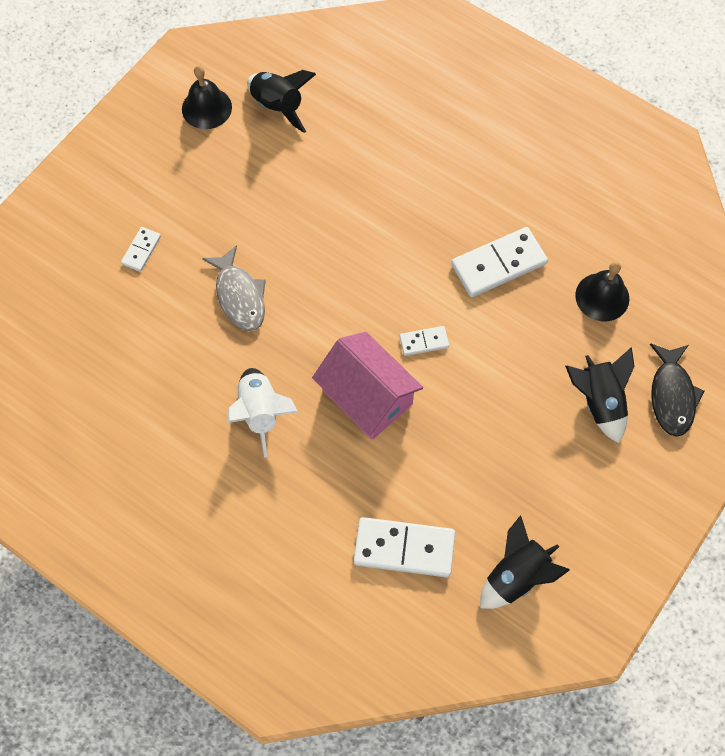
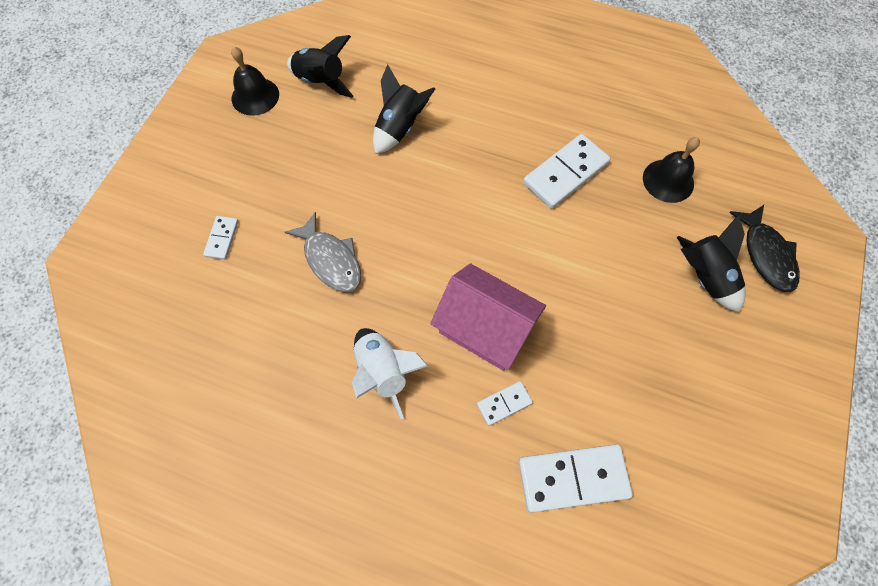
camera: 15 degrees left, 0 degrees up
white domino [400,326,449,356] -> white domino moved to [477,381,533,426]
black rocket [480,515,570,609] -> black rocket moved to [373,64,435,154]

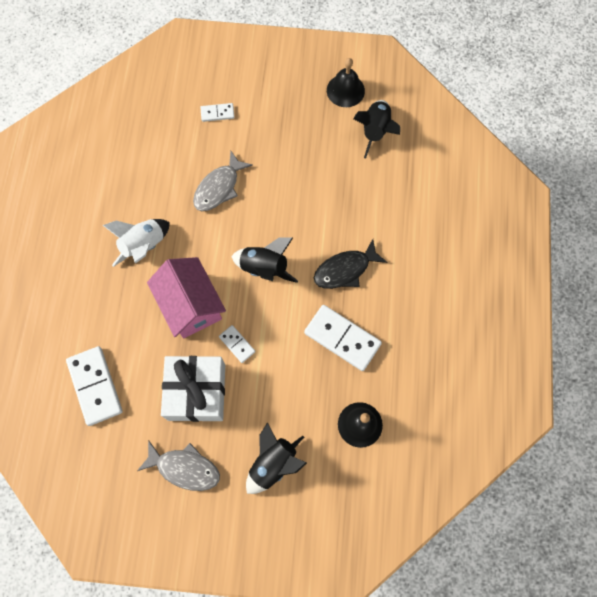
camera: 75 degrees right, 5 degrees up
black rocket [373,64,435,154] -> black rocket moved to [231,237,298,283]
pink house [430,263,546,371] -> pink house turned 45 degrees counterclockwise [147,257,226,339]
white domino [477,381,533,426] -> white domino moved to [219,325,255,363]
black fish [729,205,800,292] -> black fish moved to [314,239,387,289]
none -> grey fish [137,440,220,491]
none -> white gift [161,356,225,422]

